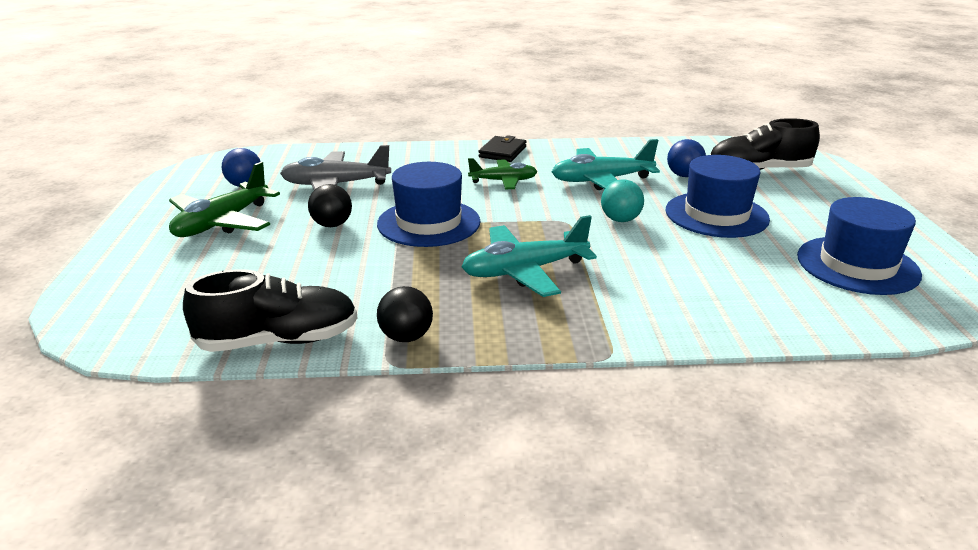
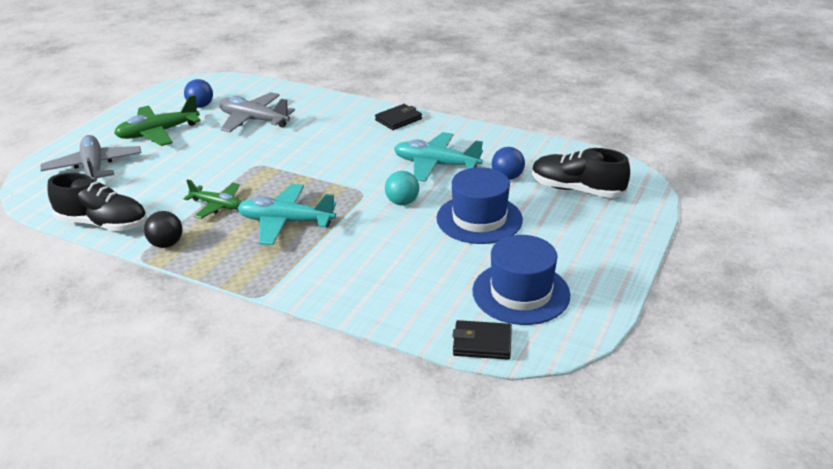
camera: 30 degrees right, 5 degrees up
black ball [308,184,352,227] -> none
blue hat [377,162,481,247] -> none
green plane [468,158,537,189] -> green plane moved to [184,179,242,219]
none -> grey plane [40,135,142,181]
none -> black wallet [452,320,512,360]

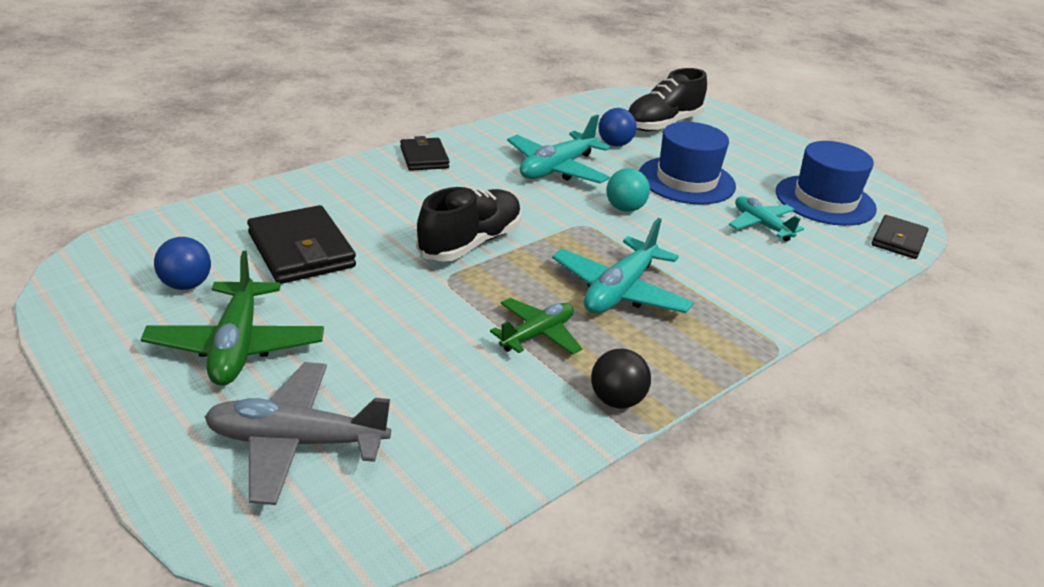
camera: 70 degrees left, 0 degrees up
black shoe [47,173,147,231] -> black shoe moved to [416,187,521,261]
grey plane [219,92,295,132] -> black wallet [247,205,356,284]
none -> turquoise plane [729,196,804,242]

